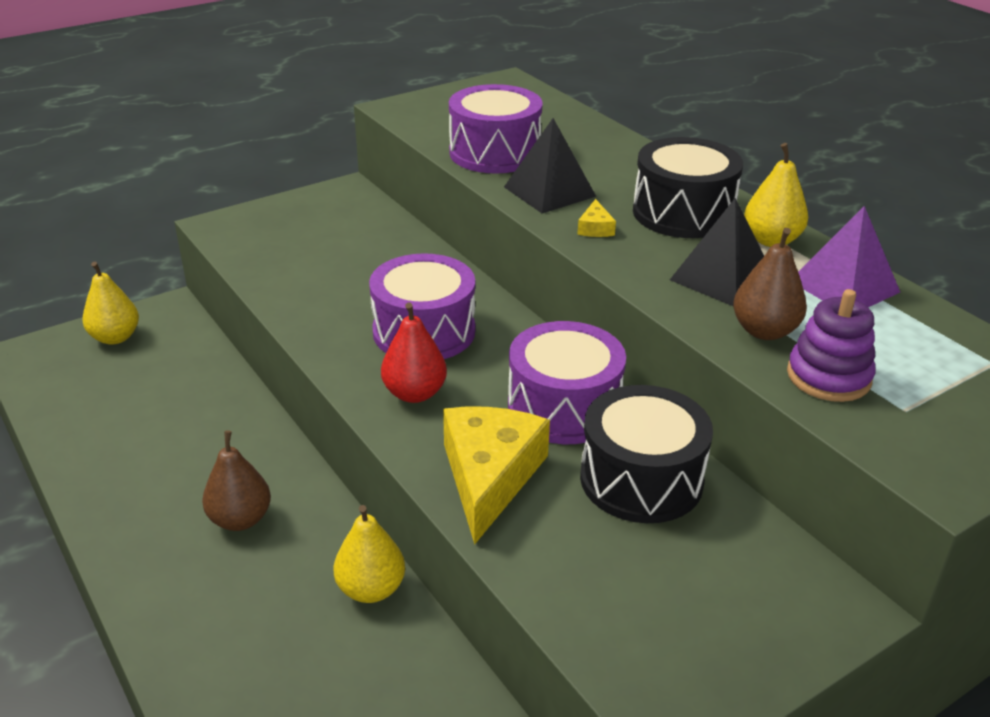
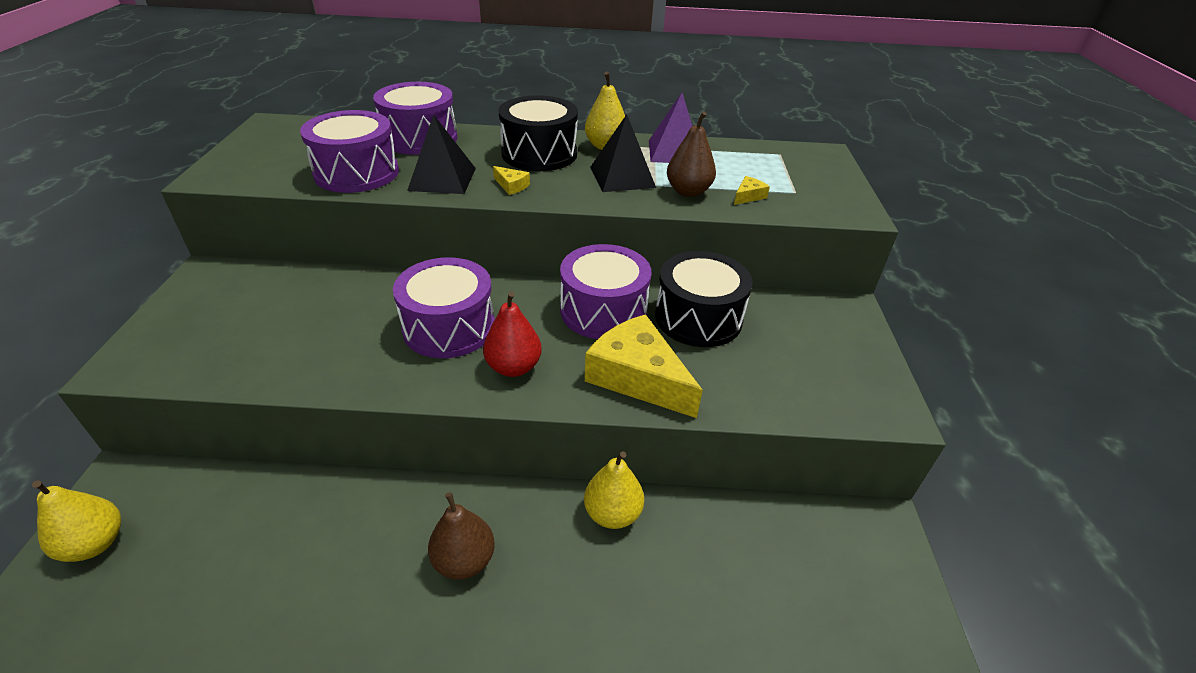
camera: 55 degrees left, 5 degrees up
purple stacking toy [787,289,876,402] -> yellow cheese [734,176,770,205]
none -> purple drum [373,82,457,155]

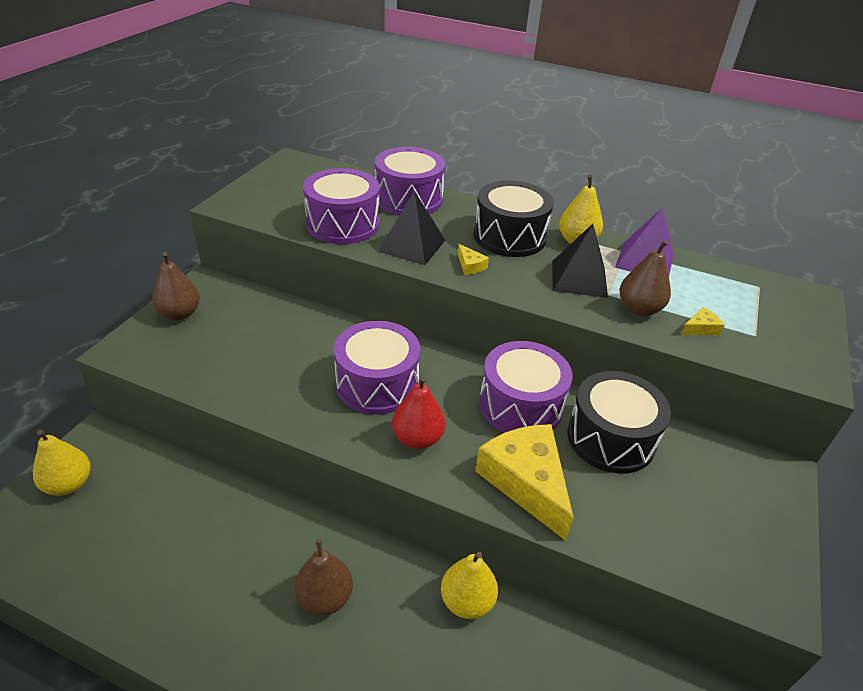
camera: 20 degrees right, 0 degrees up
none -> brown pear [152,252,200,320]

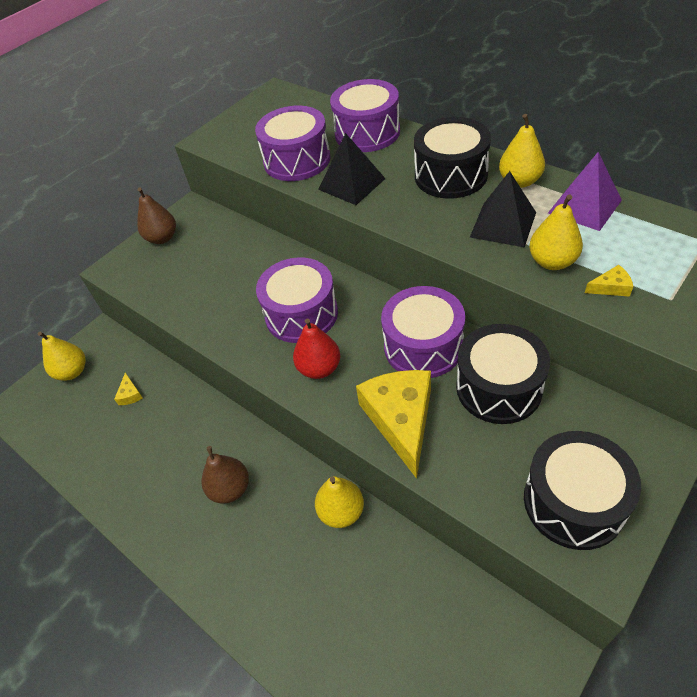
camera: 25 degrees right, 10 degrees up
yellow cheese [458,244,489,275] -> yellow cheese moved to [114,373,143,405]
brown pear [620,240,671,316] -> yellow pear [529,195,583,270]
none -> black drum [524,431,641,550]

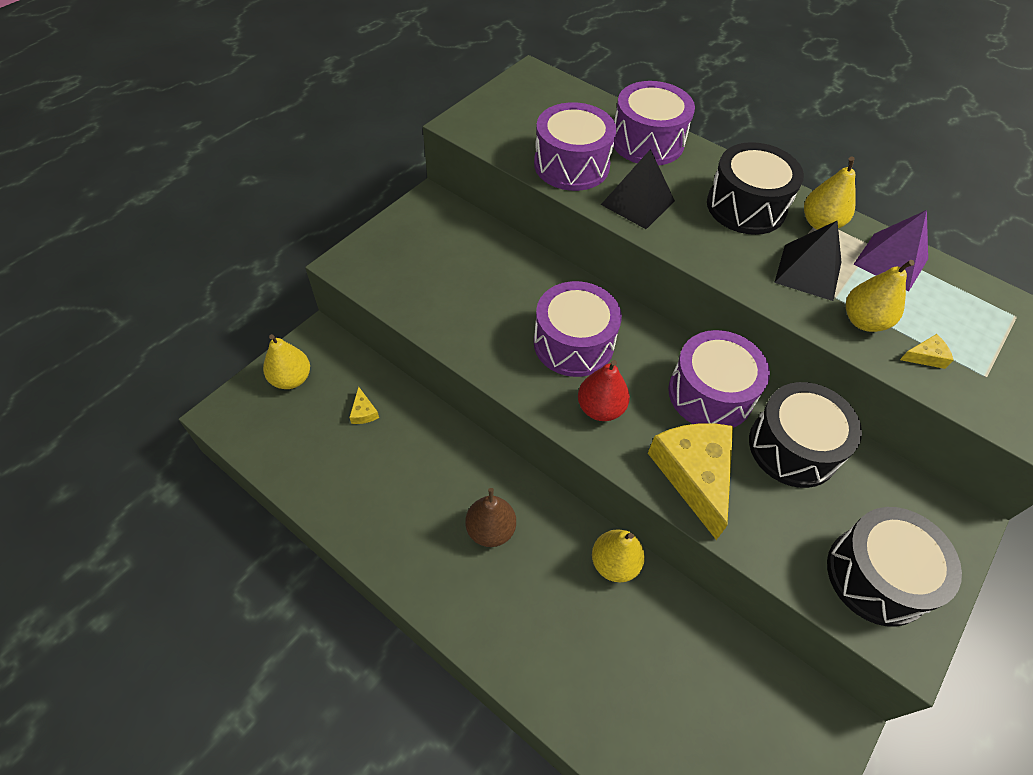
camera: 10 degrees left, 5 degrees up
brown pear [137,188,176,244] -> none

